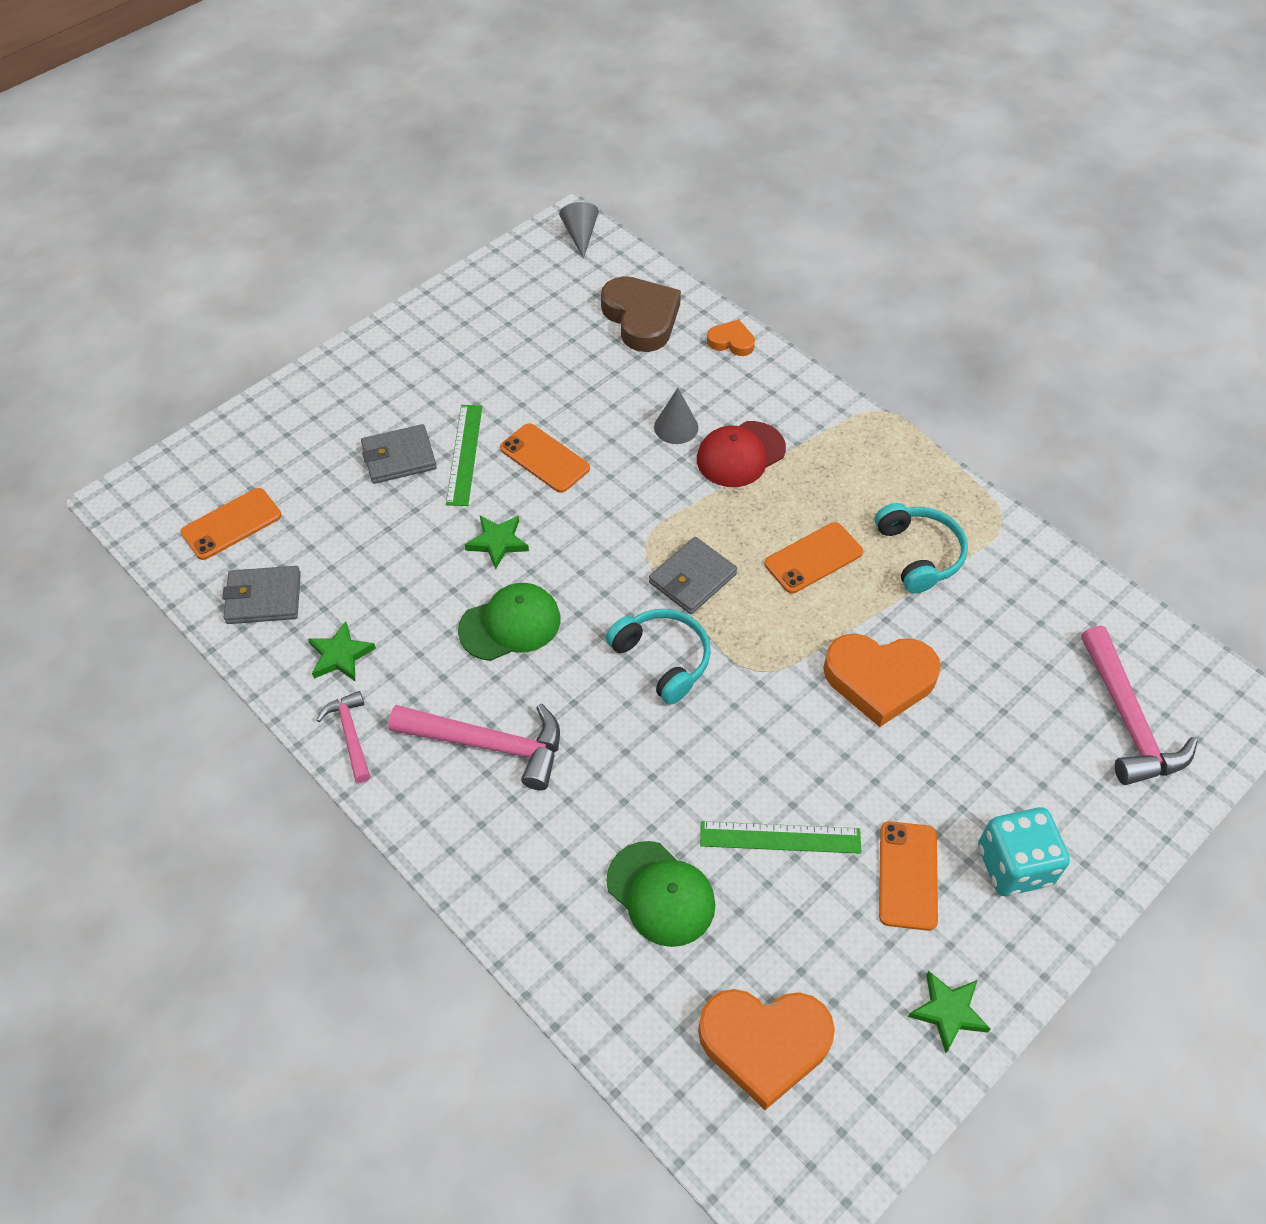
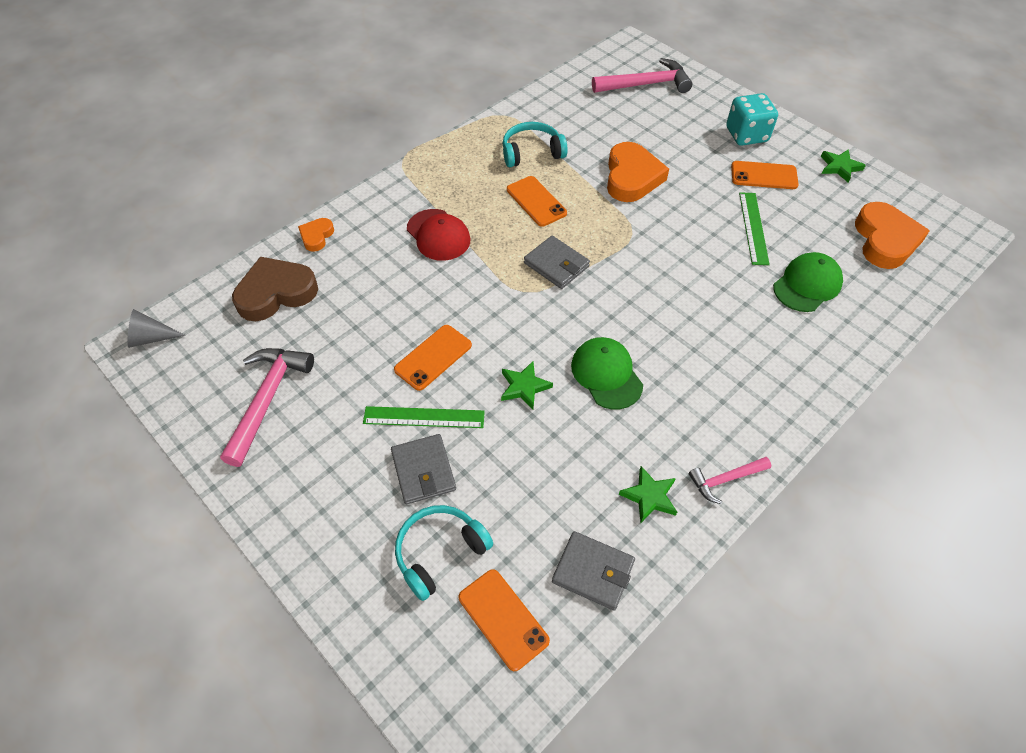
camera: 90 degrees left, 0 degrees up
grey wallet [222,566,301,624] -> grey wallet turned 60 degrees counterclockwise [552,531,635,611]
pink hammer [388,704,560,791] -> pink hammer moved to [220,348,314,467]
turquoise headphones [606,609,711,704] -> turquoise headphones moved to [395,505,493,601]
grey cone [654,388,698,444] -> none

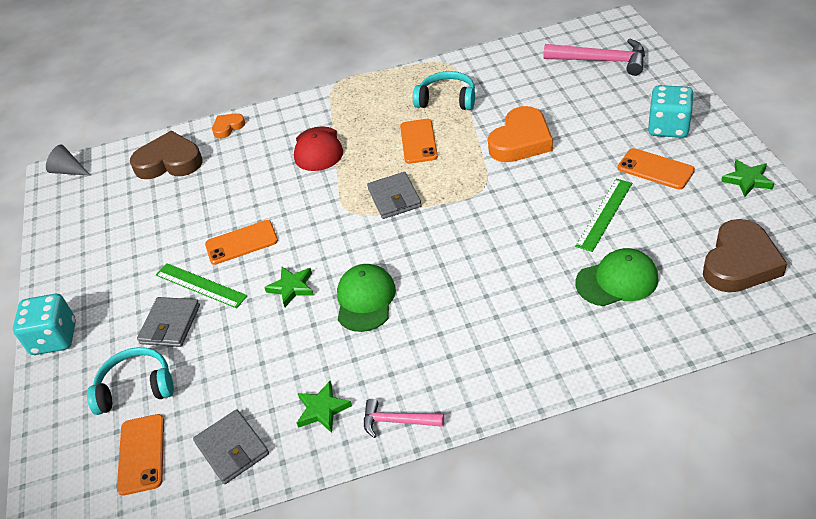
camera: 35 degrees right, 10 degrees down
pink hammer [220,348,314,467] -> none
orange heart [855,202,930,269] -> brown heart [703,219,787,293]
none -> turquoise dice [13,294,76,355]

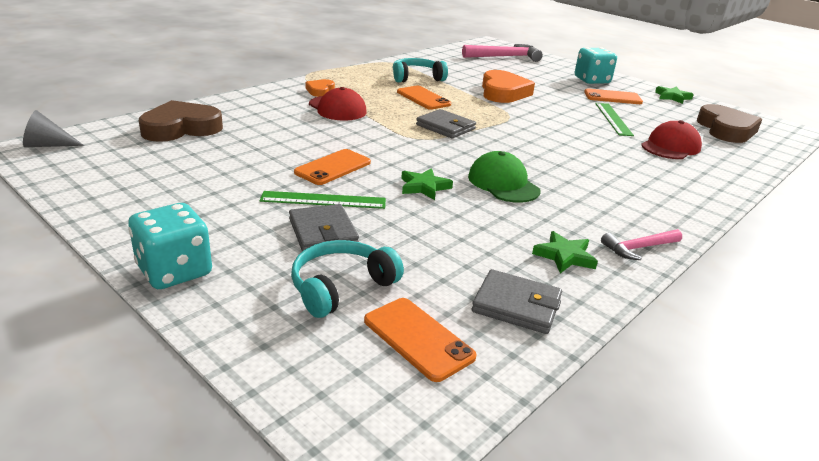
camera: 40 degrees left, 15 degrees down
orange heart [212,113,245,139] -> orange heart moved to [305,79,335,97]
green cap [576,248,659,306] -> red cap [641,120,702,159]

